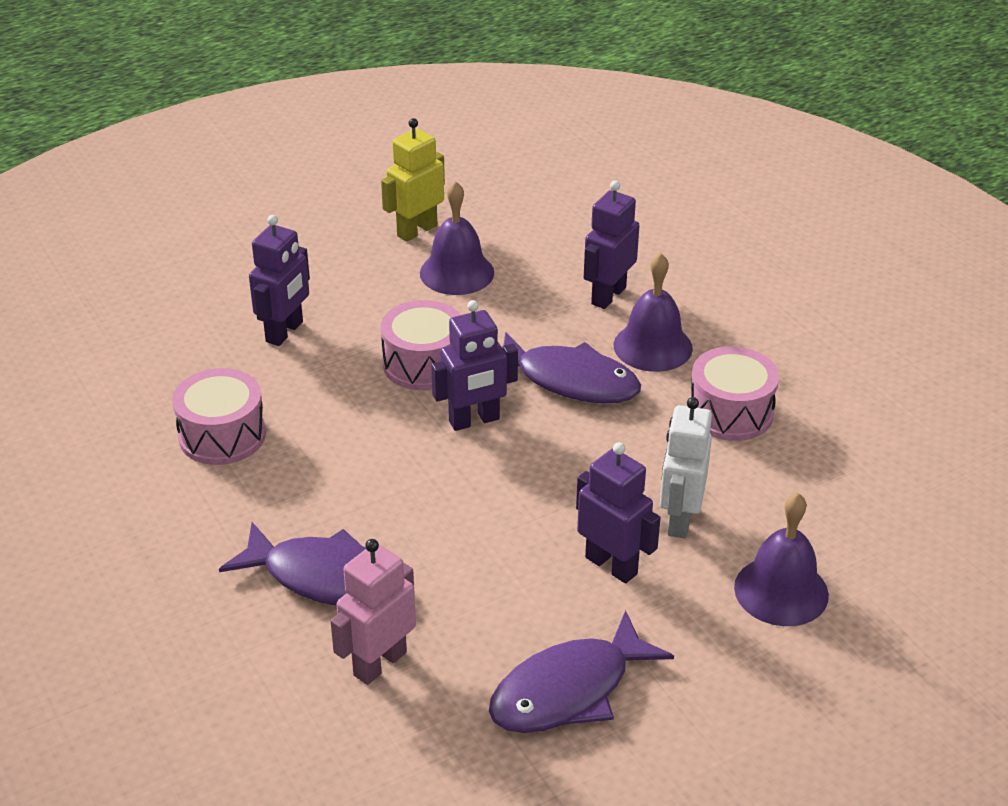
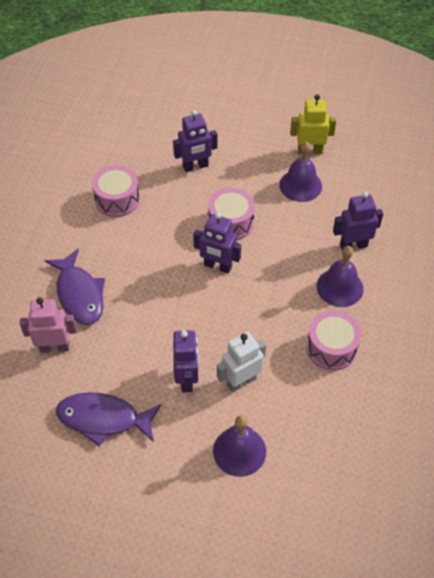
camera: 45 degrees right, 15 degrees up
purple fish [504,332,641,404] -> none

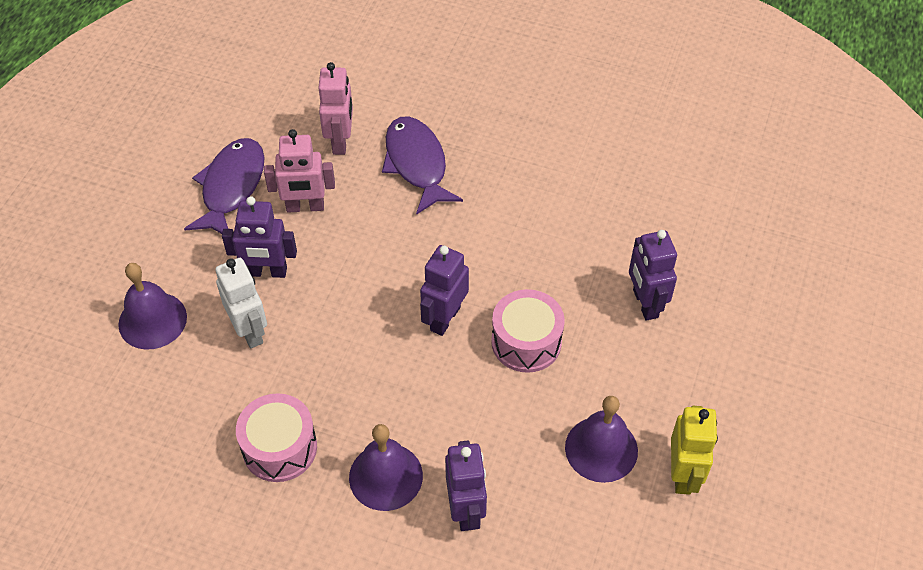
camera: 95 degrees right, 0 degrees up
purple fish [45,249,105,325] -> purple fish turned 90 degrees clockwise [382,116,463,215]
pink drum [92,165,140,217] -> none
none -> pink robot [264,129,335,213]

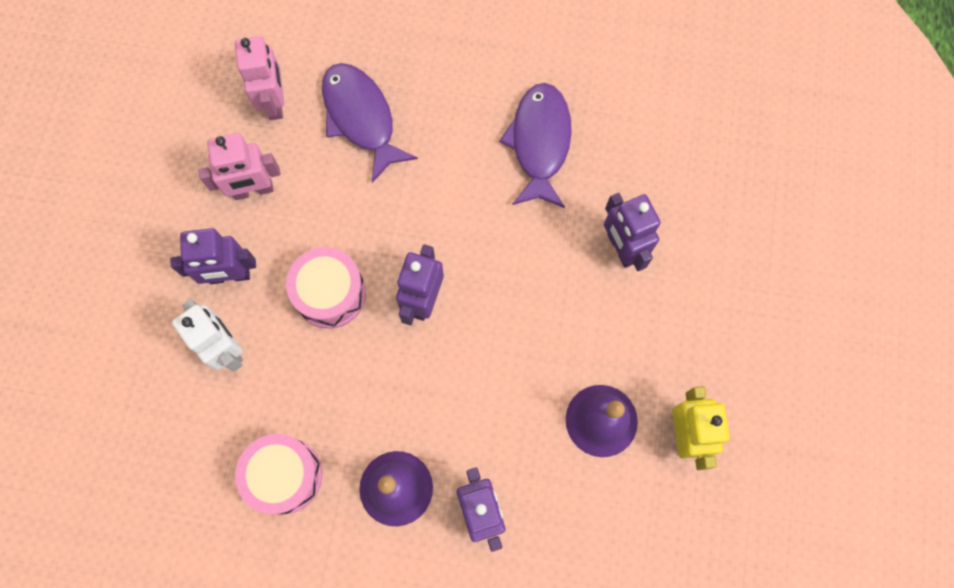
camera: 10 degrees left, 20 degrees up
purple bell [118,263,187,350] -> none
purple fish [184,138,265,234] -> purple fish moved to [499,83,572,208]
pink drum [491,289,565,373] -> pink drum moved to [286,247,366,329]

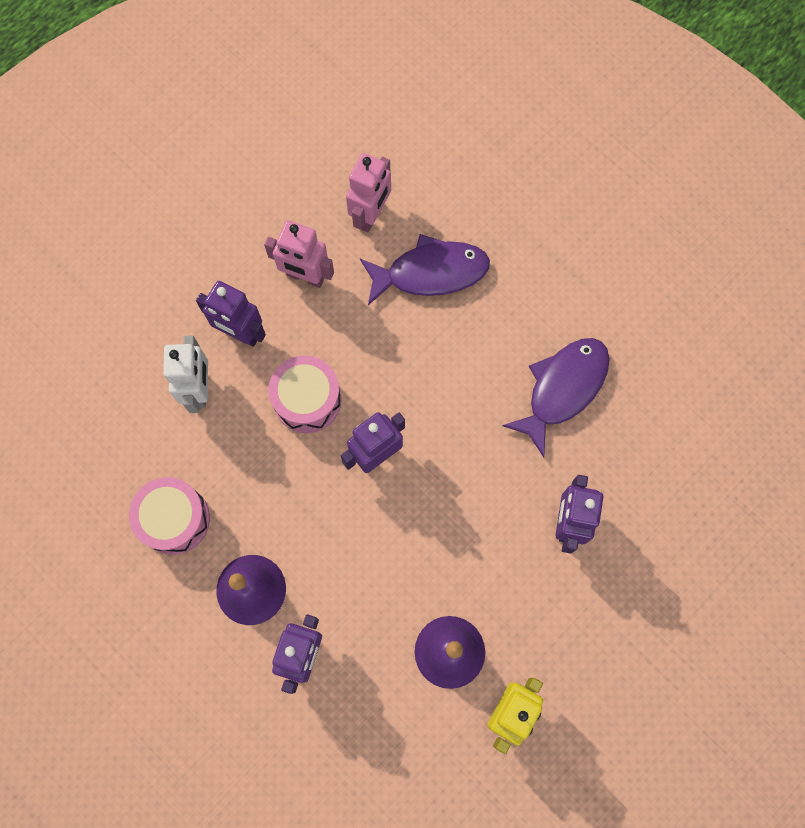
camera: 35 degrees right, 0 degrees up
purple fish [322,63,418,183] -> purple fish turned 75 degrees clockwise [360,234,490,305]

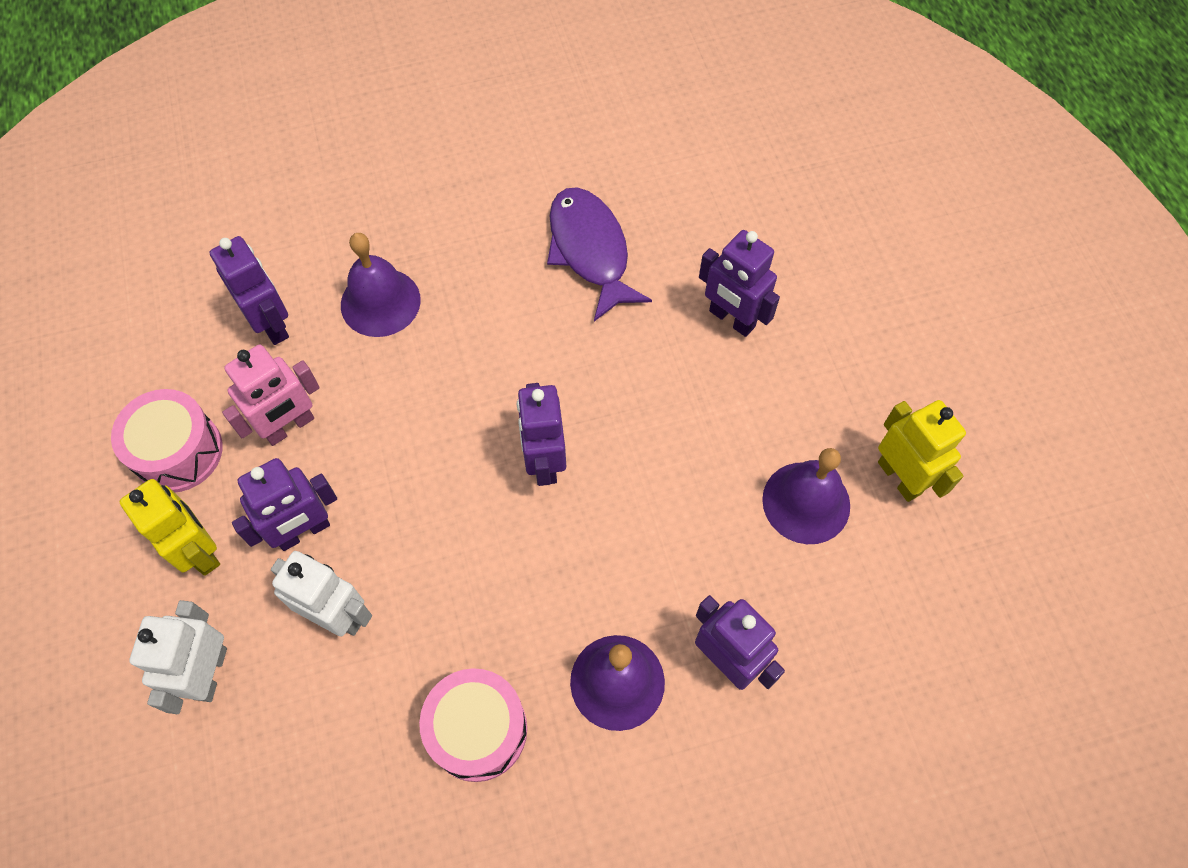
camera: 60 degrees left, 10 degrees down
pink drum [268,355,341,433] -> pink drum moved to [111,389,223,493]
pink robot [346,153,391,232] -> purple robot [209,236,289,345]
purple fish [360,234,490,305] -> purple bell [341,233,421,337]
none -> yellow robot [120,479,220,576]
none -> white robot [129,600,227,714]

